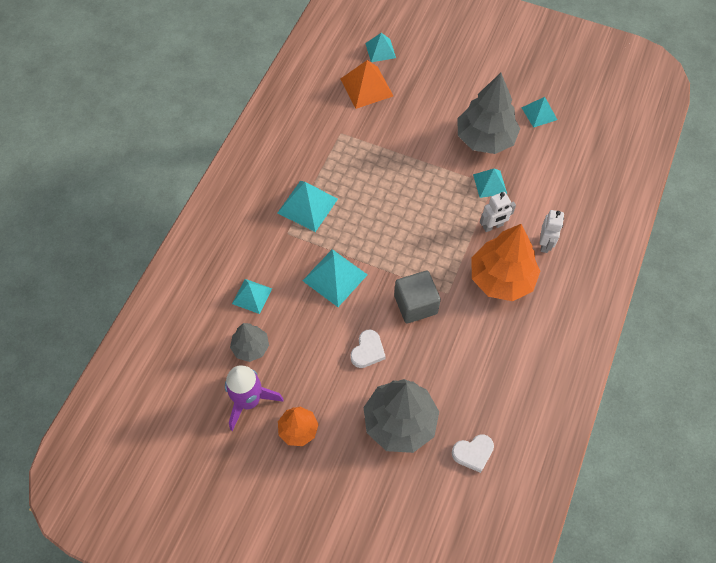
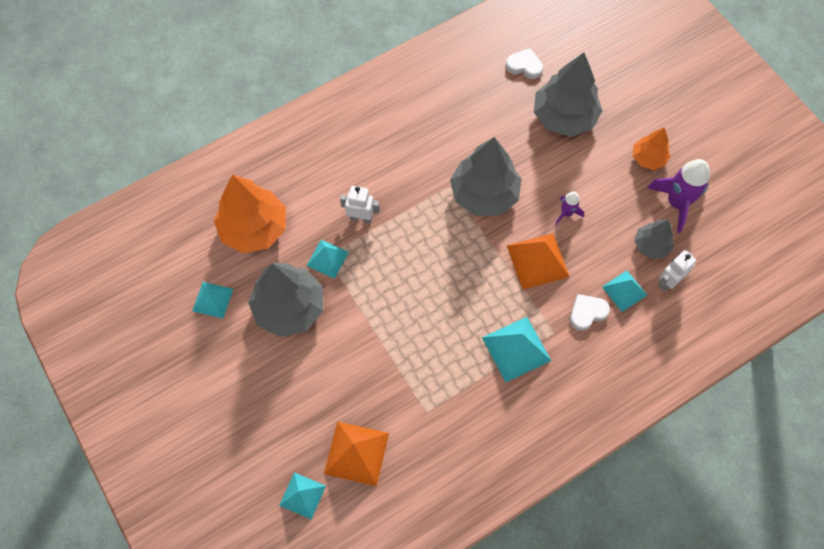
camera: 145 degrees left, 5 degrees up
turquoise pyramid [302,249,368,307] -> orange pyramid [507,233,570,290]
white heart [350,330,386,368] -> white heart moved to [570,294,610,331]
grey cube [394,271,441,323] -> grey tree [450,137,522,216]
orange tree [471,224,540,301] -> orange tree moved to [214,175,286,253]
white robot [540,210,564,253] -> white robot moved to [658,250,696,291]
none -> purple rocket [556,192,584,225]

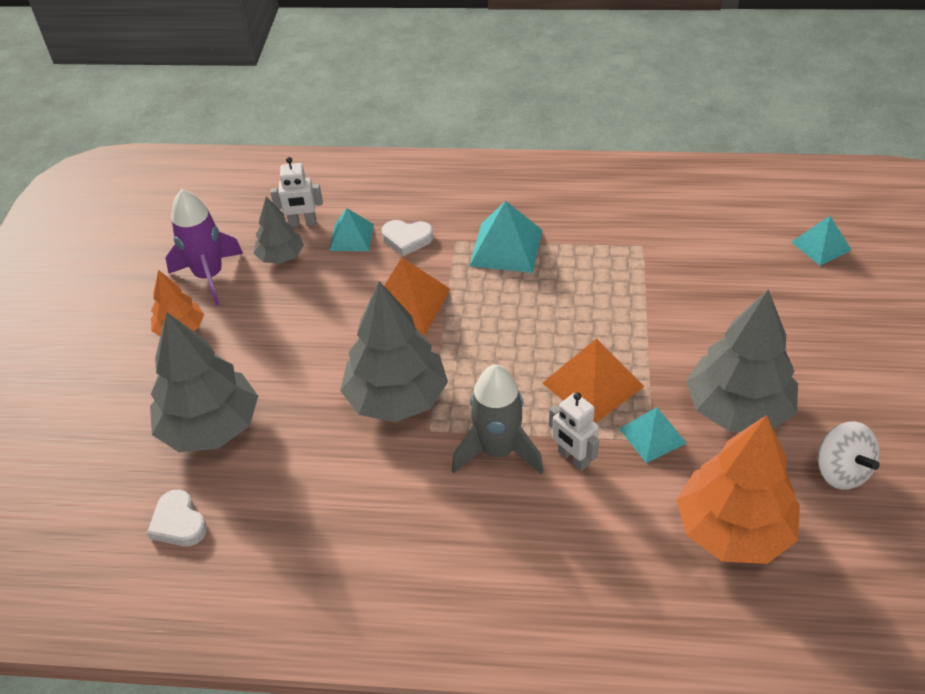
camera: 140 degrees left, 20 degrees down
turquoise pyramid [192,282,233,319] -> white spinning top [818,422,880,490]
orange pyramid [324,421,389,486] -> orange pyramid moved to [542,338,644,423]
purple rocket [556,192,584,225] -> none
none -> grey rocket [452,365,544,474]

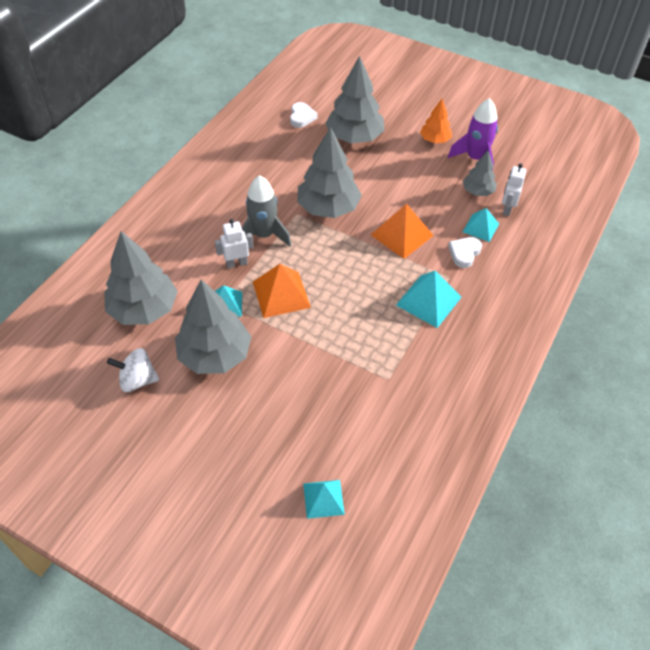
camera: 110 degrees right, 5 degrees up
white heart [147,489,207,546] -> white heart turned 105 degrees clockwise [290,102,317,128]
orange tree [676,415,800,564] -> grey tree [104,231,178,325]

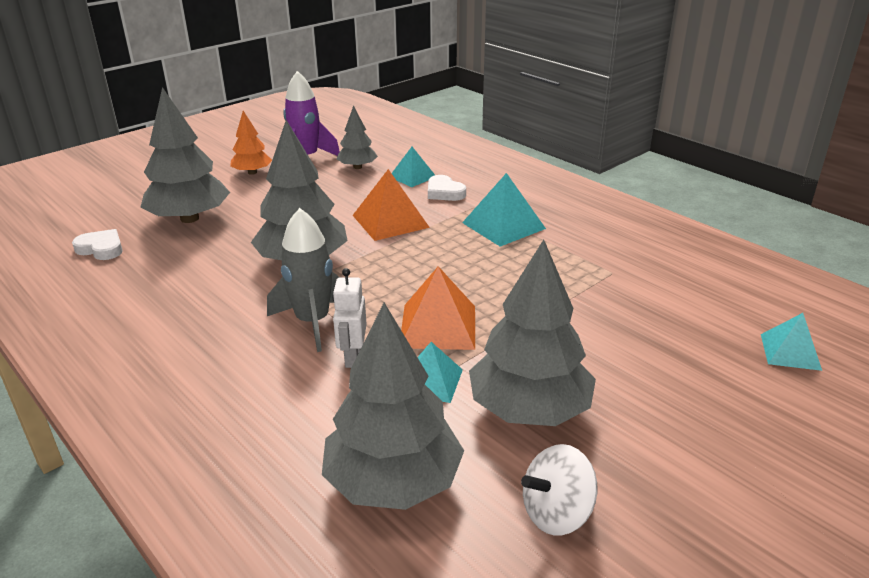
camera: 70 degrees left, 20 degrees down
white spinning top [107,348,160,392] -> white spinning top turned 45 degrees clockwise [521,444,597,535]
white robot [502,163,526,216] -> none

